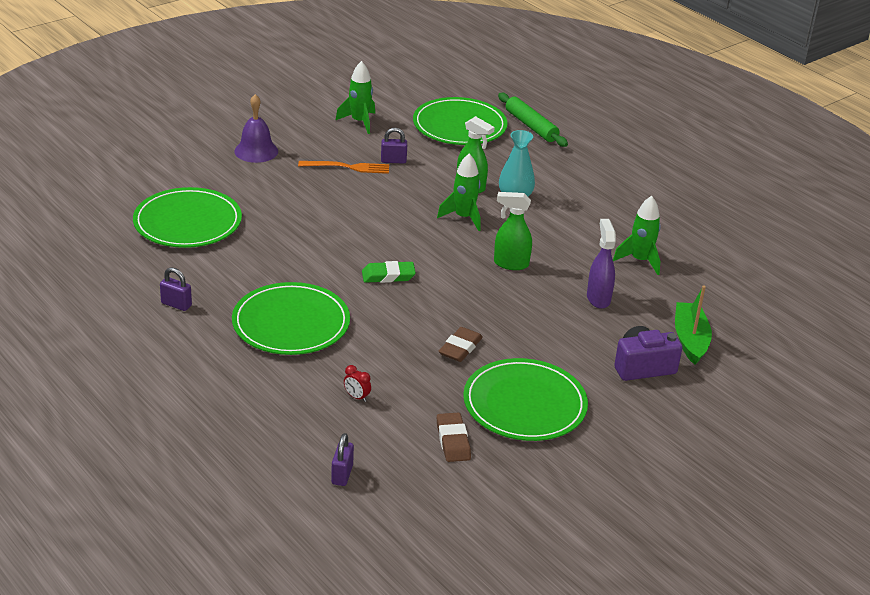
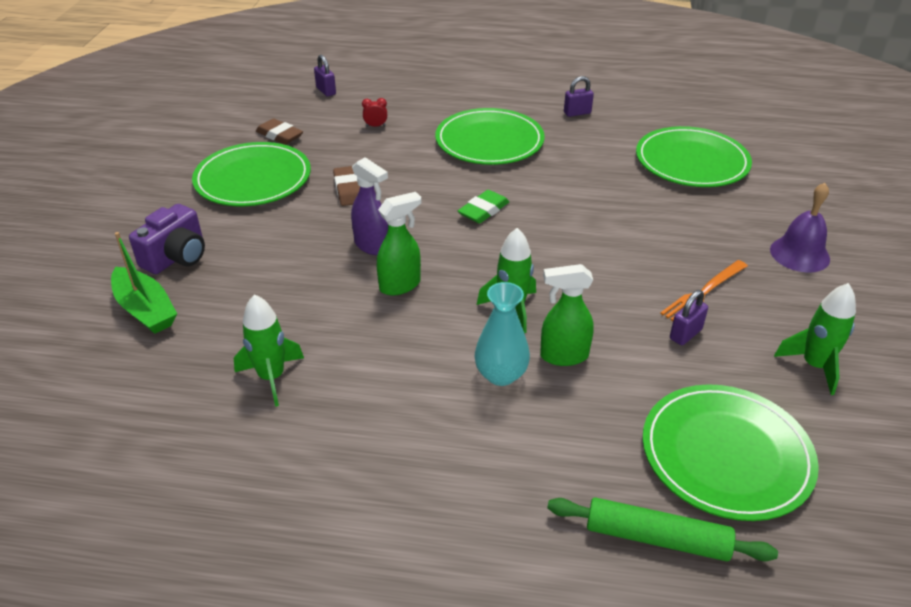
camera: 140 degrees right, 5 degrees up
purple spray bottle [587,219,616,309] -> purple spray bottle moved to [351,157,388,255]

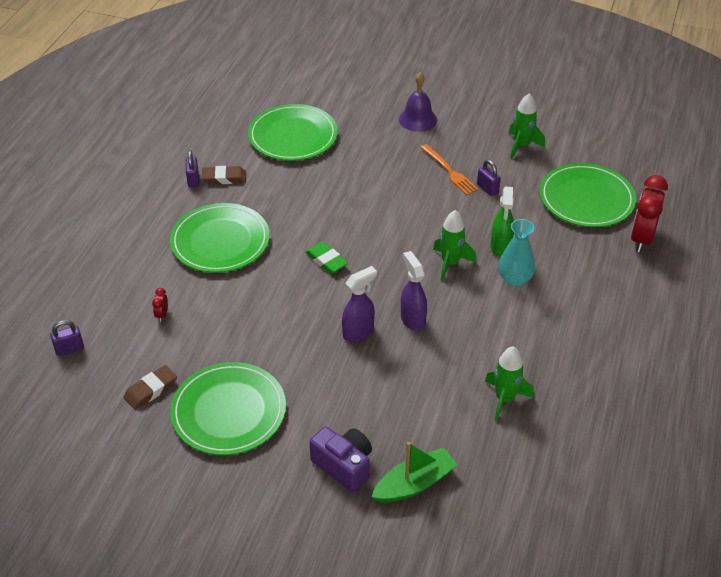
camera: 80 degrees left, 5 degrees up
brown eraser [333,166,360,206] -> brown eraser moved to [202,166,246,184]
green spray bottle [377,192,422,295] -> purple spray bottle [401,251,427,331]
green rolling pin [547,497,778,561] -> red clock [631,175,668,252]

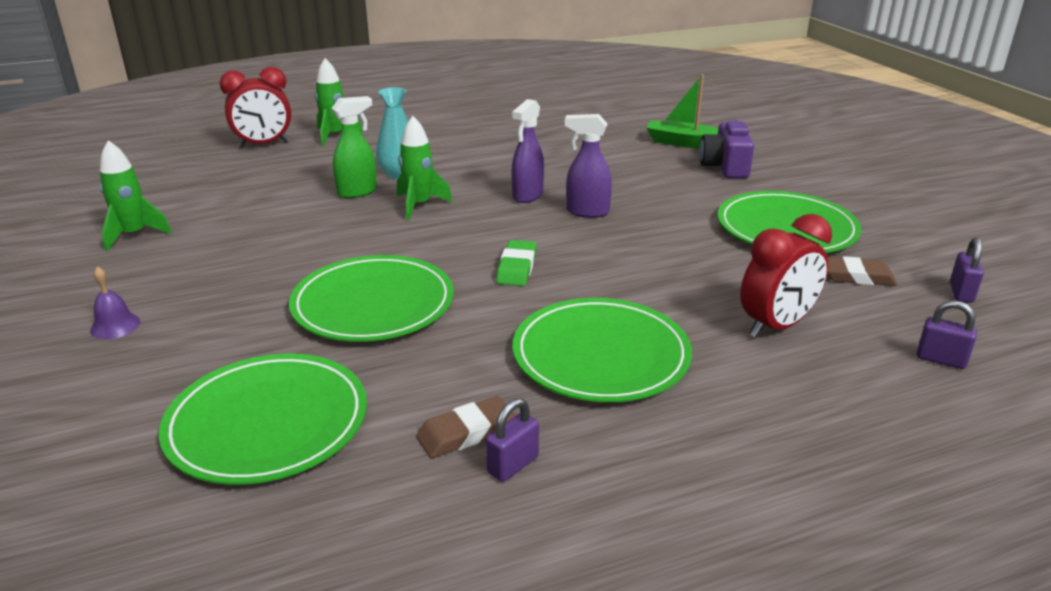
camera: 130 degrees left, 15 degrees down
red clock [152,288,168,322] -> red clock [740,214,832,338], size x2.39
brown eraser [202,166,246,184] -> brown eraser turned 75 degrees counterclockwise [416,396,515,458]
purple bell [399,72,437,132] -> purple bell [90,267,140,339], size x0.63
orange fork [420,144,478,195] -> none
purple padlock [477,160,501,197] -> purple padlock moved to [950,237,984,303]
green rocket [485,346,534,421] -> green rocket moved to [315,58,363,146]
green plate [540,163,636,227] -> green plate moved to [289,255,454,342]

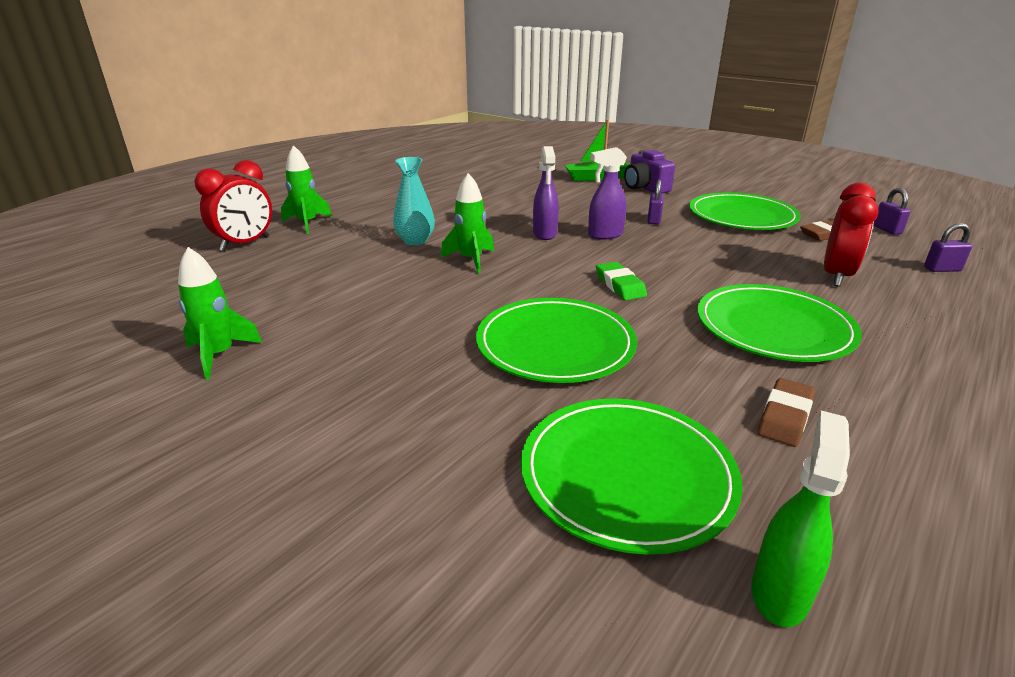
camera: 30 degrees left, 0 degrees up
purple bell [90,267,140,339] -> none
green spray bottle [331,96,377,198] -> green spray bottle moved to [751,411,850,627]
purple padlock [486,398,539,482] -> purple padlock moved to [648,179,663,225]

